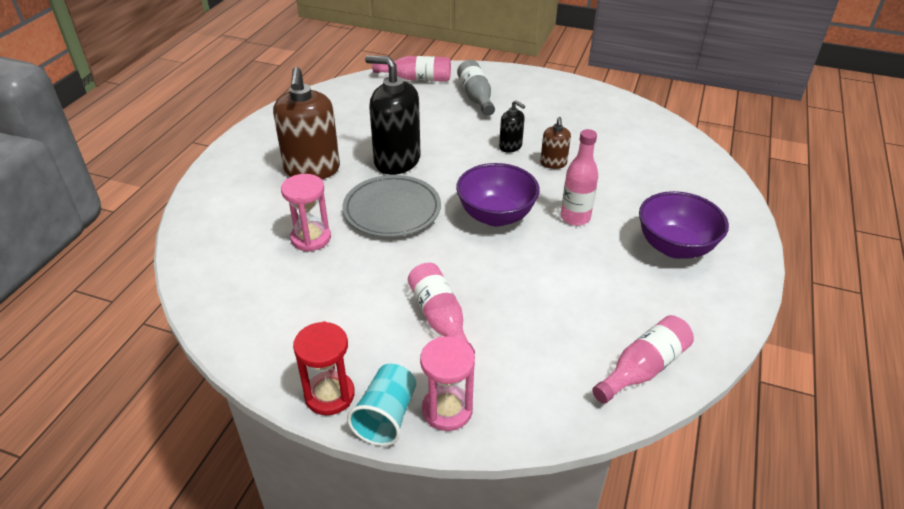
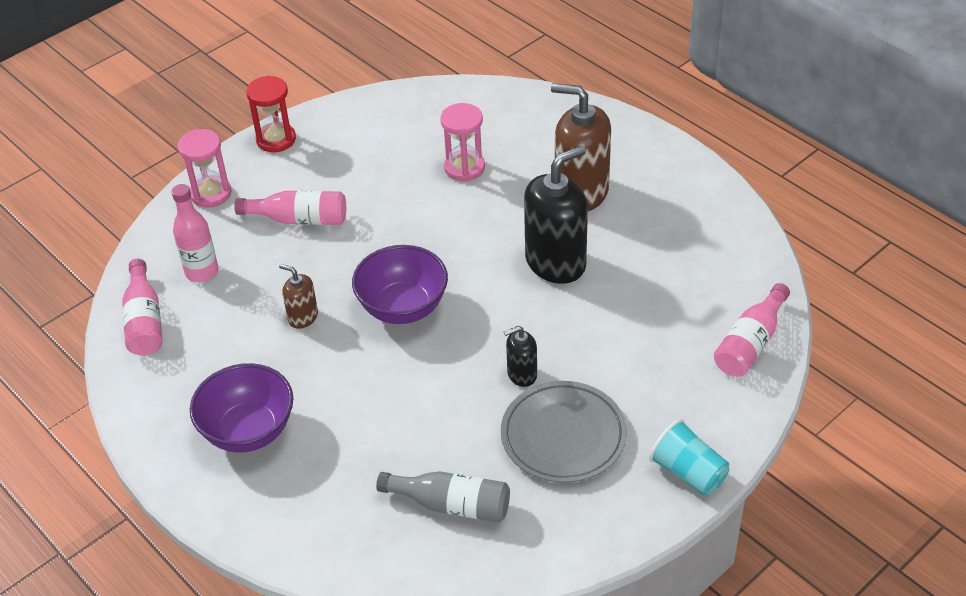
camera: 120 degrees right, 5 degrees up
grey plate [342,175,441,237] -> grey plate moved to [501,381,627,483]
turquoise cup [347,364,416,446] -> turquoise cup moved to [649,419,730,496]
grey bottle [457,60,495,116] -> grey bottle moved to [376,471,510,522]
brown soap dispenser [540,117,571,169] -> brown soap dispenser moved to [279,264,318,329]
pink bottle [561,129,598,226] -> pink bottle moved to [171,184,219,282]

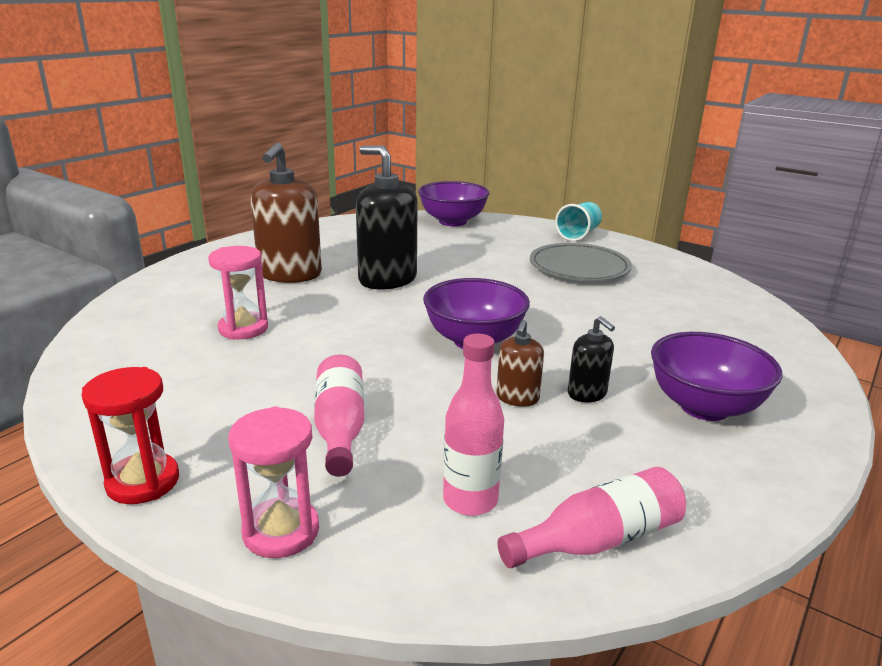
camera: 105 degrees left, 20 degrees down
grey bottle [376,471,510,522] -> none
black soap dispenser [504,326,537,387] -> black soap dispenser moved to [568,316,615,402]
pink bottle [714,283,790,377] -> purple bowl [418,181,490,226]

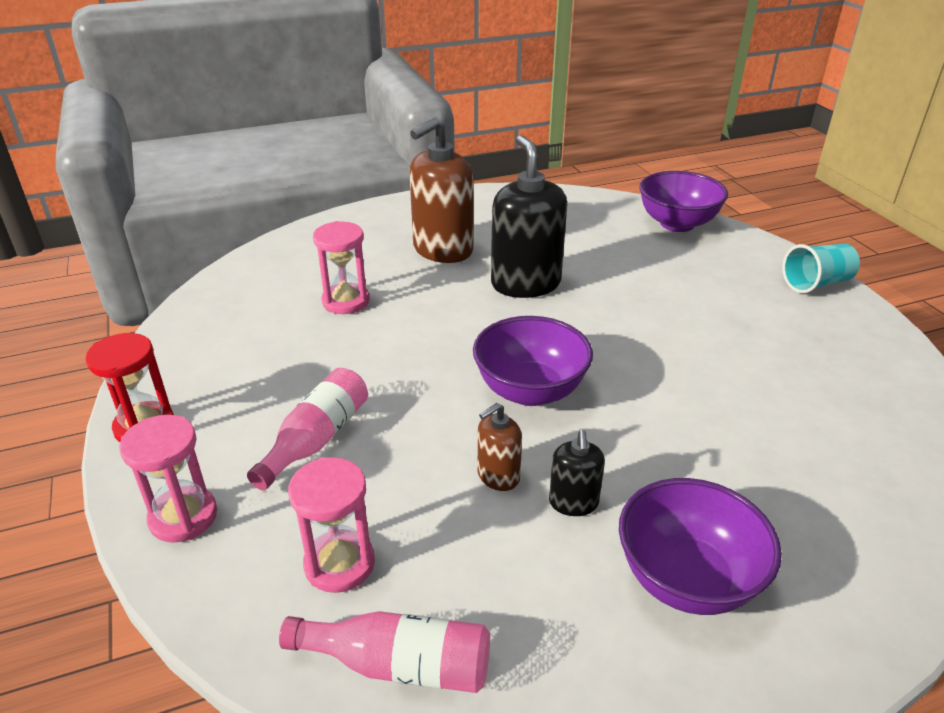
camera: 35 degrees right, 10 degrees up
pink bottle [443,334,504,516] -> pink hourglass [288,457,375,593]
grey plate [530,243,632,281] -> none

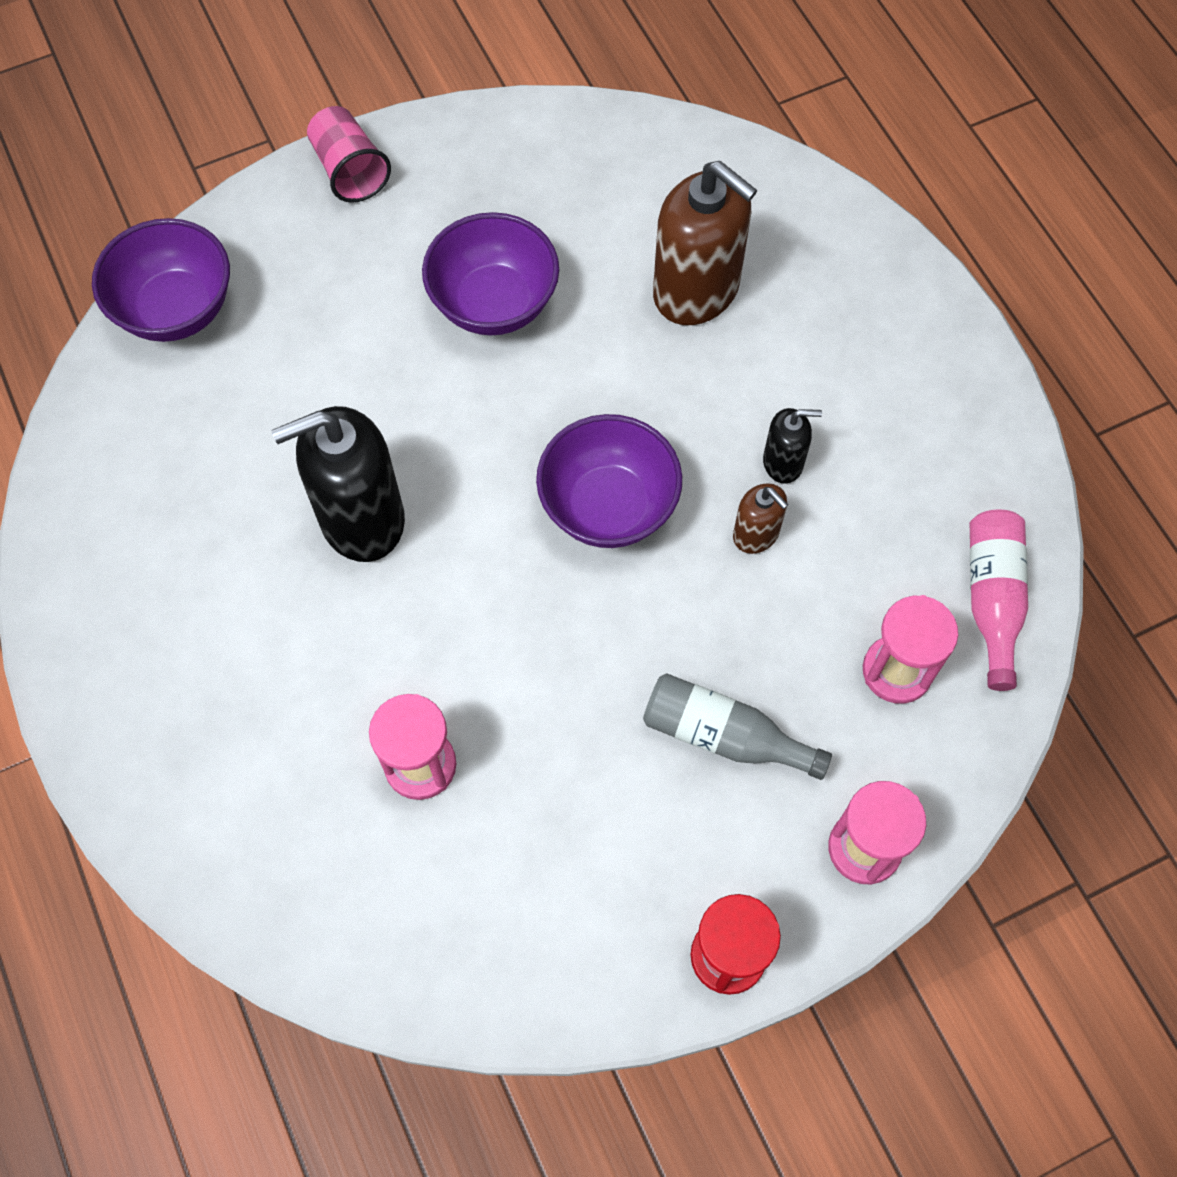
camera: 95 degrees left, 30 degrees up
pink bottle [247,368,368,490] -> grey bottle [643,673,832,780]
brown soap dispenser [409,117,473,263] -> brown soap dispenser moved to [653,161,757,325]
purple bowl [619,478,782,615] -> purple bowl moved to [422,212,559,335]
turquoise cup [782,244,860,293] -> pink cup [307,106,391,203]

